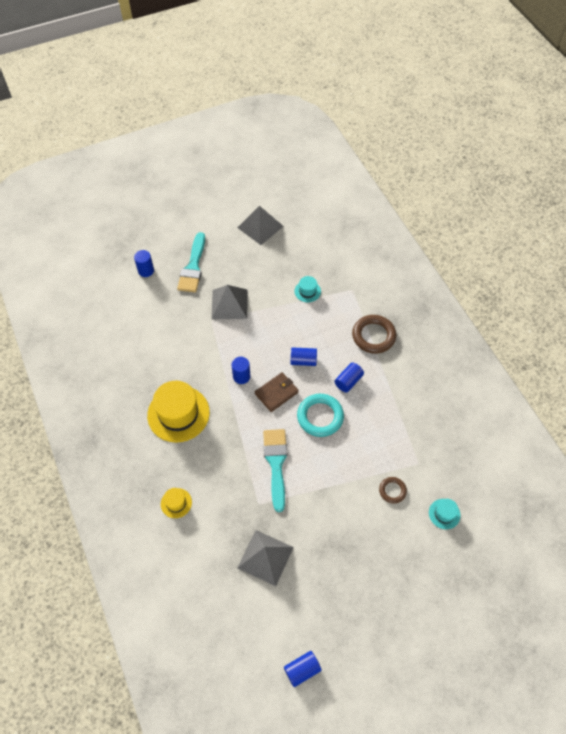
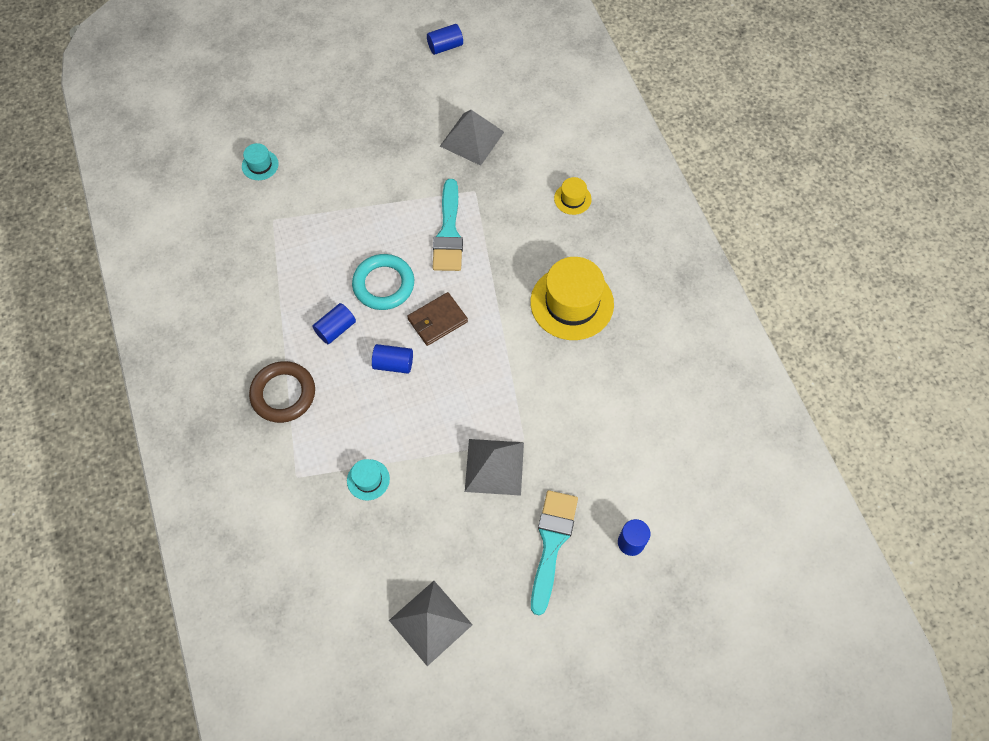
camera: 175 degrees left, 5 degrees up
blue cylinder [231,357,250,384] -> none
brown ring [379,477,407,503] -> none

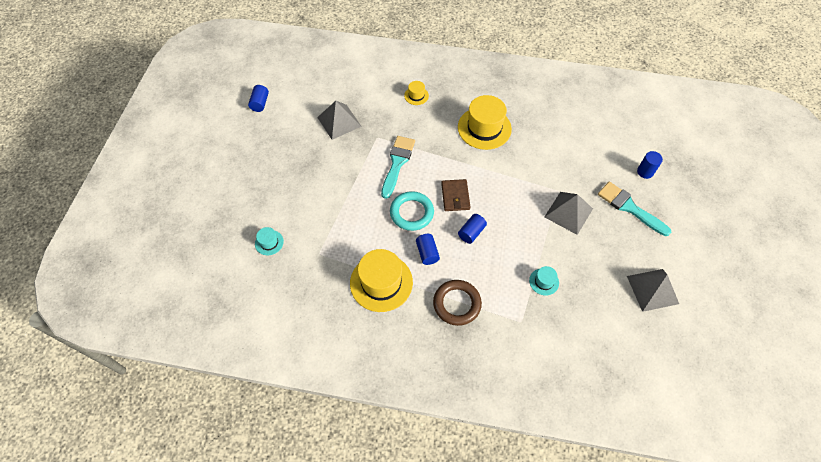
camera: 60 degrees left, 5 degrees down
turquoise brush [433,179,463,271] -> turquoise brush turned 105 degrees counterclockwise [381,136,415,199]
none -> yellow hat [350,249,413,312]

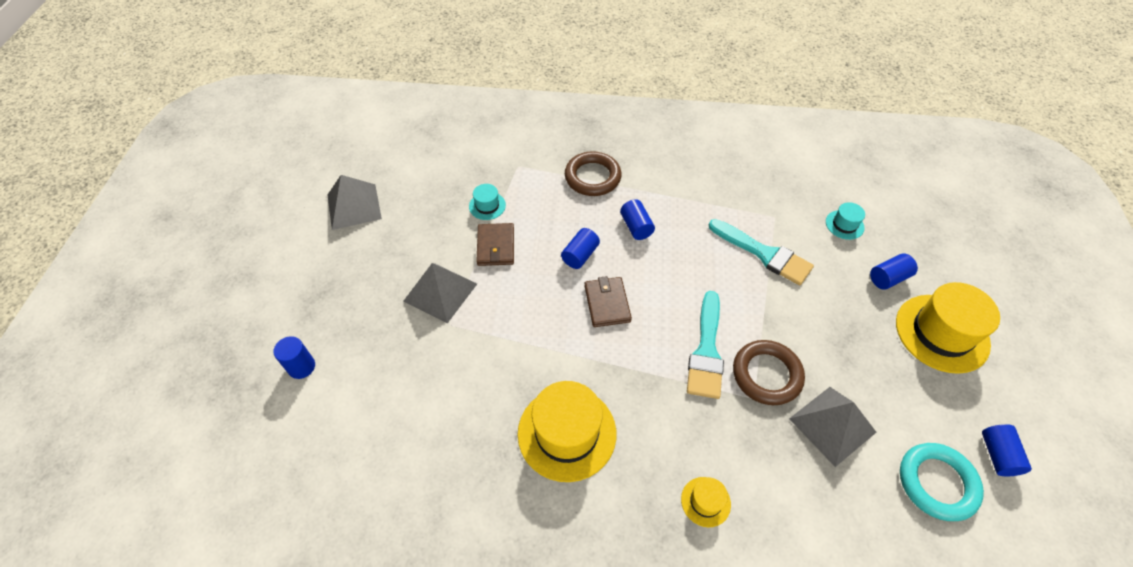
camera: 175 degrees right, 5 degrees down
yellow hat [350,249,413,312] -> yellow hat moved to [896,282,1000,374]
turquoise ring [390,191,434,231] -> turquoise ring moved to [900,443,984,521]
turquoise brush [598,182,671,236] -> turquoise brush moved to [709,219,814,285]
none -> brown wallet [476,223,514,266]
none -> brown ring [733,340,805,405]
none -> blue cylinder [870,254,918,290]

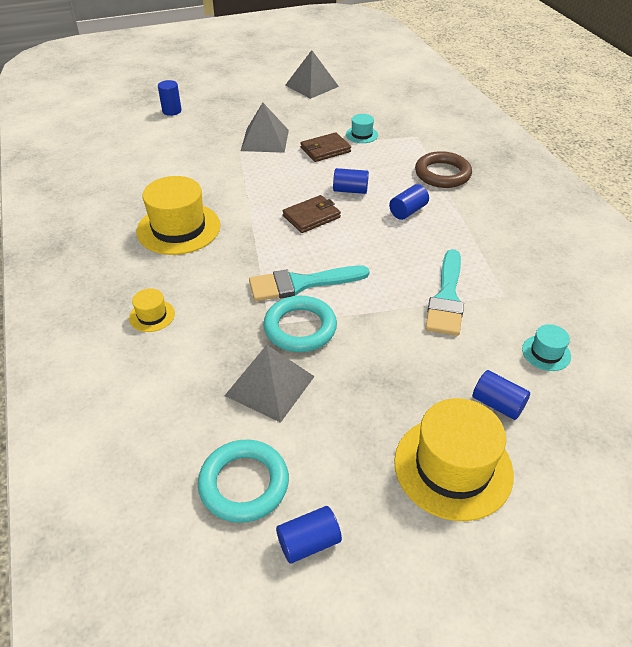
camera: 65 degrees right, 10 degrees down
brown ring [733,340,805,405] -> turquoise ring [263,296,337,352]

